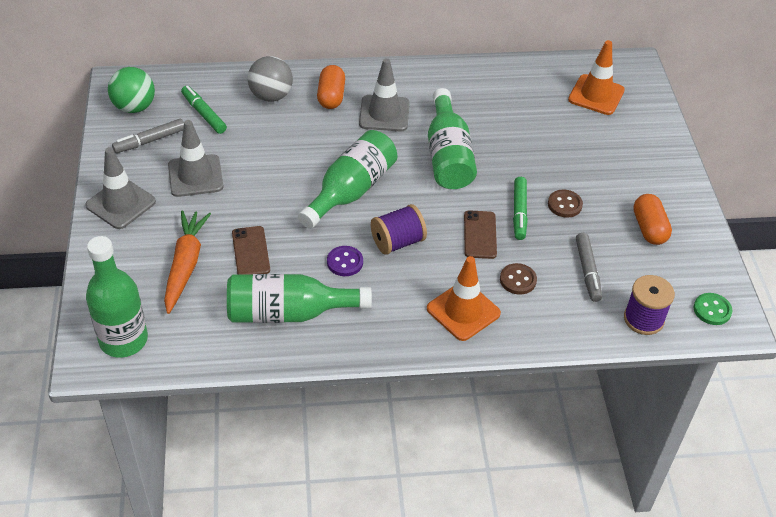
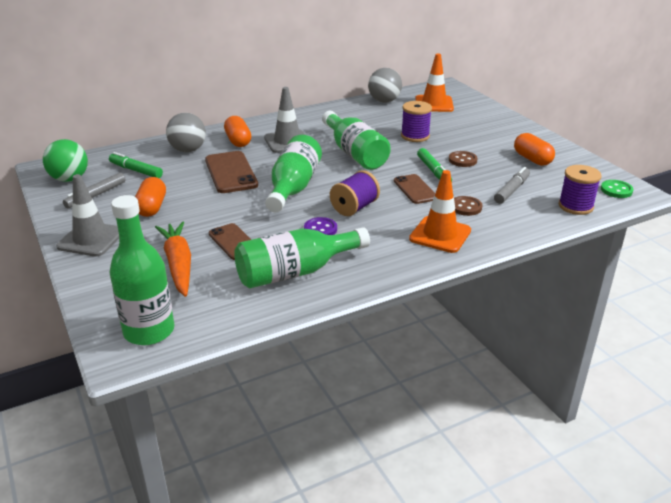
camera: 20 degrees left, 15 degrees down
grey traffic cone [168,120,223,197] -> orange capsule [135,177,166,217]
grey marker [576,233,602,302] -> grey marker turned 120 degrees counterclockwise [494,167,530,204]
none -> brown phone [205,151,258,193]
none -> grey ball [368,68,402,102]
none -> purple spool [401,101,432,142]

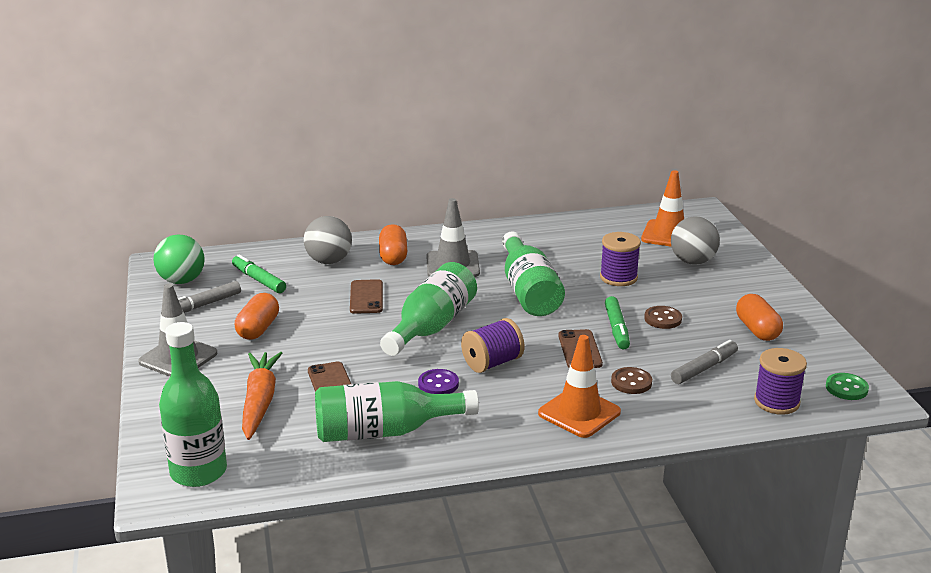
camera: 15 degrees right, 5 degrees down
brown phone [205,151,258,193] -> brown phone [350,279,383,314], size x0.65
grey ball [368,68,402,102] -> grey ball moved to [671,216,720,265]

